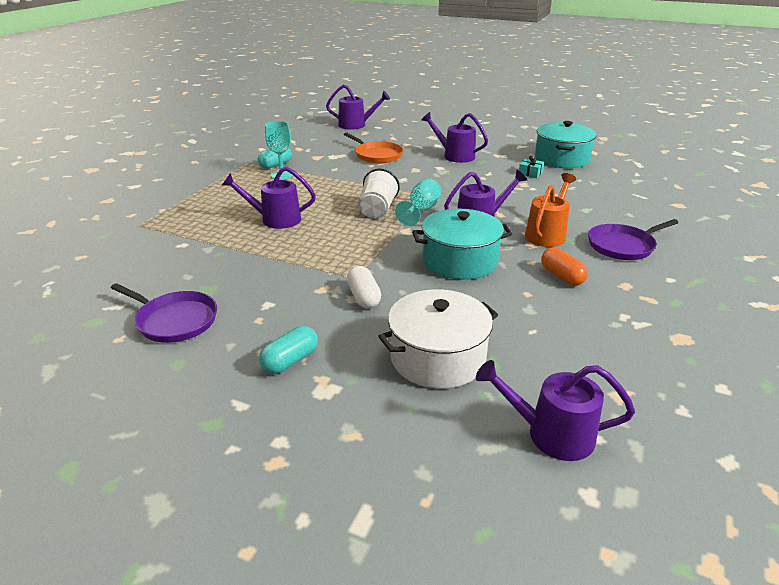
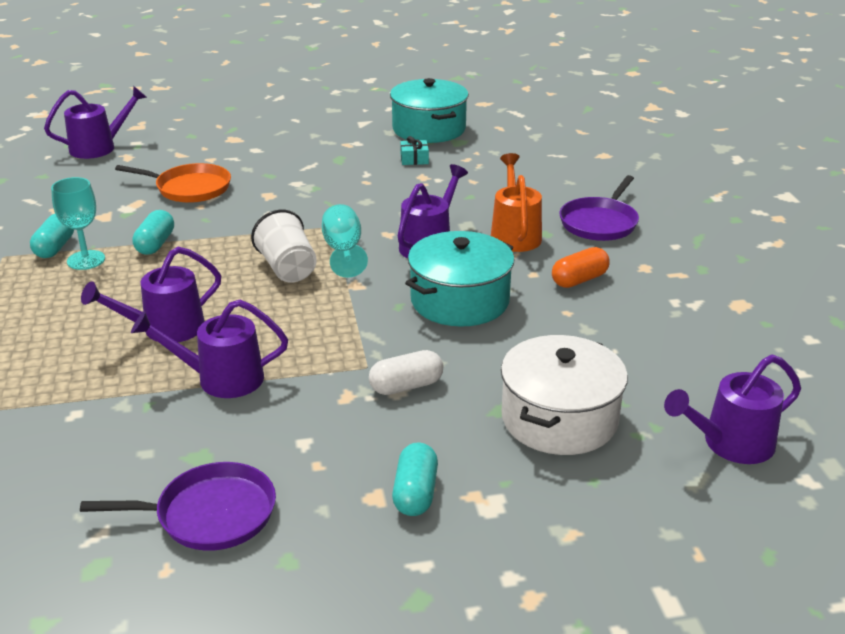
camera: 35 degrees left, 0 degrees up
white capsule [347,266,381,308] -> white capsule turned 60 degrees counterclockwise [369,350,443,395]
purple watering can [421,112,488,163] -> purple watering can moved to [131,300,288,398]
orange capsule [541,247,588,286] -> orange capsule turned 60 degrees counterclockwise [552,247,610,288]
none -> turquoise capsule [132,210,174,255]

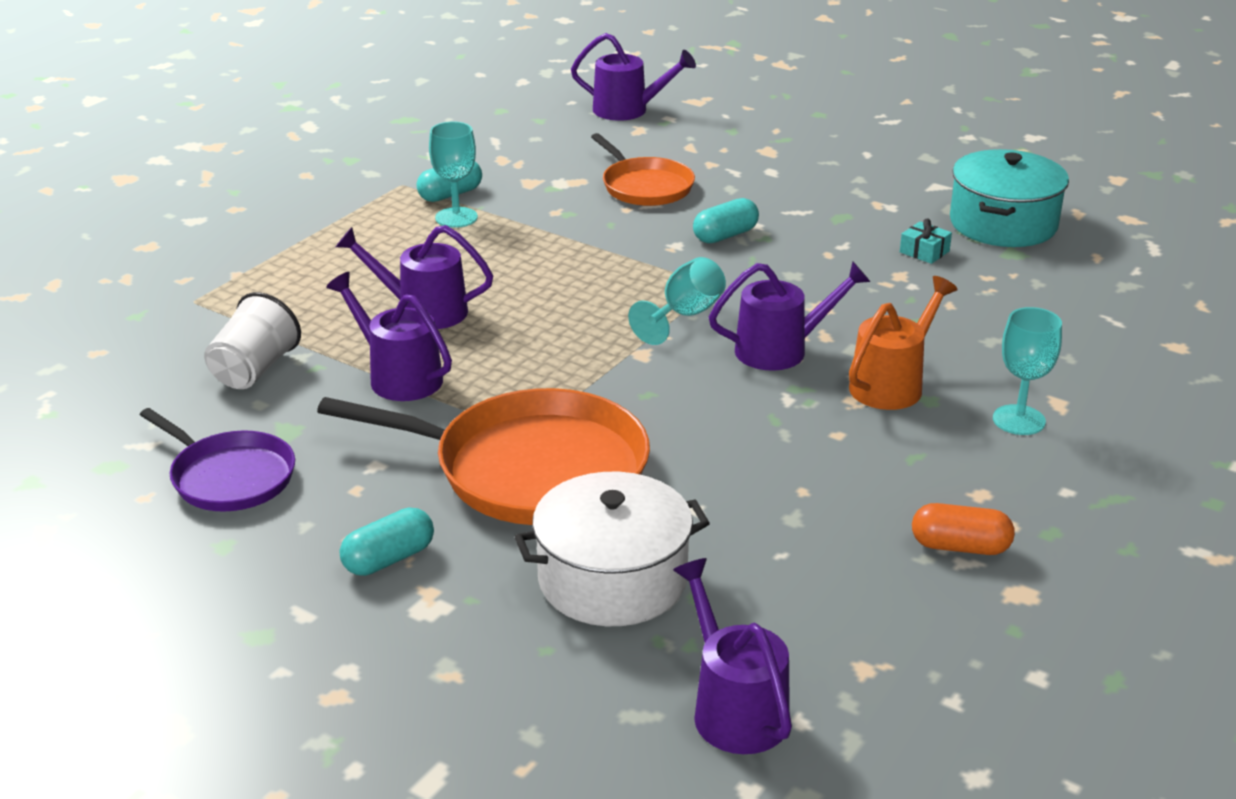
camera: 45 degrees right, 0 degrees up
turquoise capsule [132,210,174,255] -> turquoise capsule moved to [693,198,759,243]
white cup [251,210,317,283] -> white cup moved to [204,292,301,389]
white capsule [369,350,443,395] -> orange pan [317,388,650,525]
turquoise pot [405,231,514,327] -> none
orange capsule [552,247,610,288] -> orange capsule moved to [912,503,1015,555]
purple pan [559,175,639,241] -> turquoise goblet [993,307,1062,435]
purple watering can [664,354,801,464] -> purple watering can turned 45 degrees clockwise [673,558,792,754]

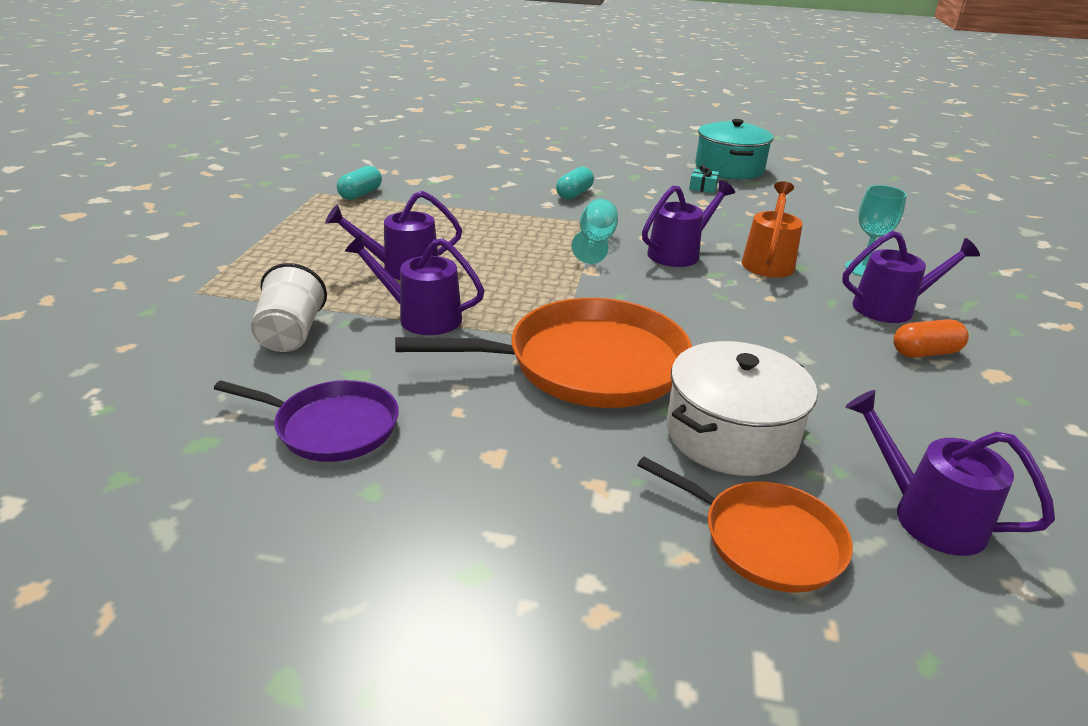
camera: 25 degrees left, 0 degrees up
turquoise capsule [340,507,434,576] -> none
turquoise goblet [429,122,478,228] -> none
purple watering can [571,33,696,121] -> purple watering can moved to [842,231,980,323]
orange pan [591,133,695,206] -> orange pan moved to [637,457,853,593]

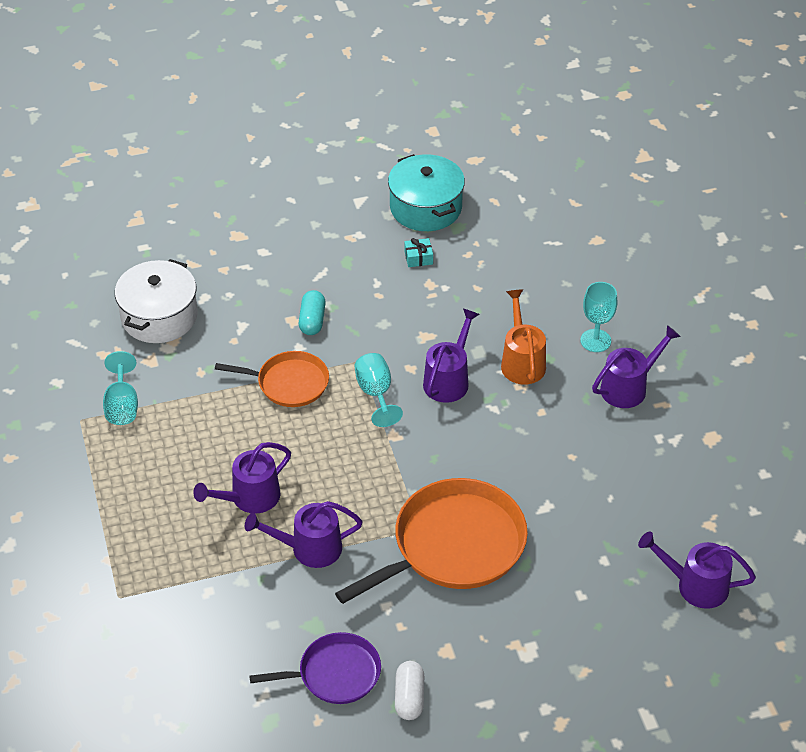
camera: 25 degrees left, 15 degrees up
white cup [251,263,327,352] -> none
turquoise capsule [337,166,382,200] -> turquoise goblet [103,351,138,425]
orange pan [637,457,853,593] -> orange pan moved to [215,351,329,407]
white pot [666,341,817,476] -> white pot moved to [115,259,198,343]
orange capsule [893,319,969,358] -> none
none -> white capsule [395,661,424,720]

